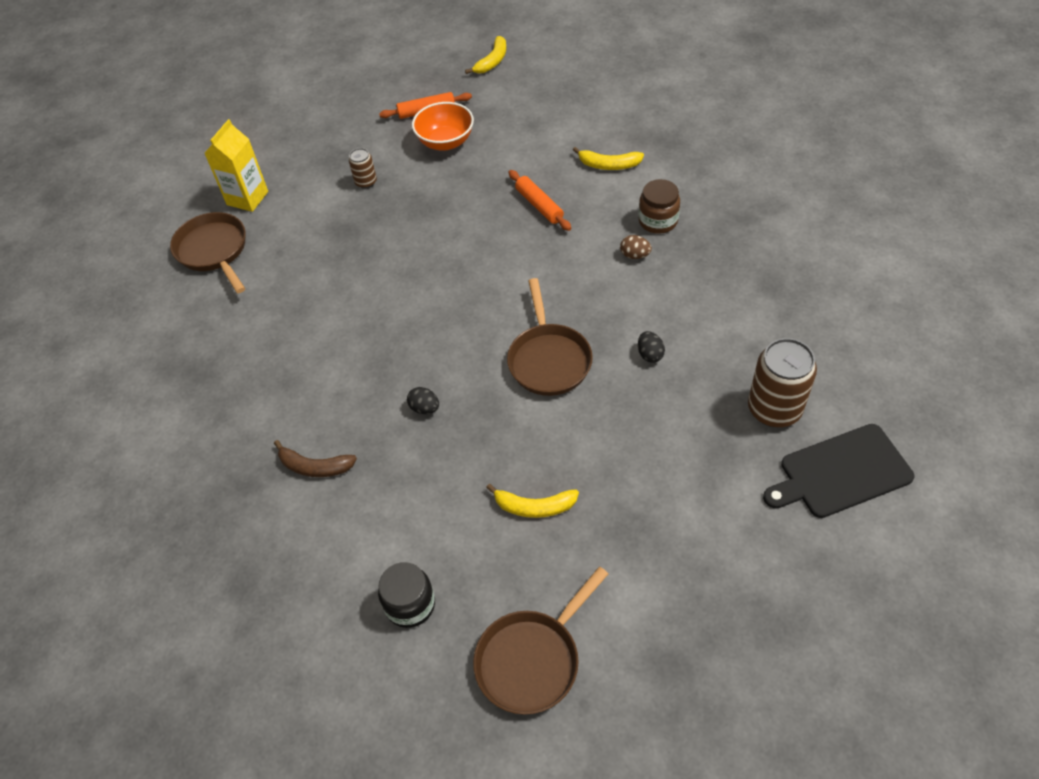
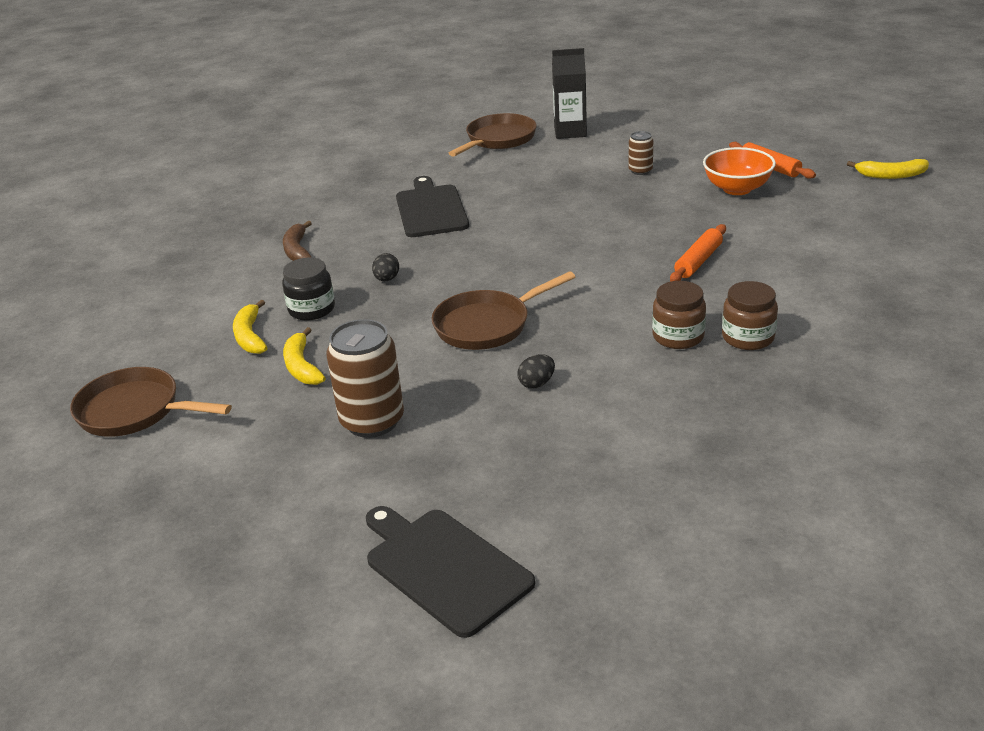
camera: 65 degrees right, 20 degrees down
yellow carton [204,119,268,212] -> black carton [552,48,587,139]
black jar [378,562,435,628] -> black jar moved to [282,258,335,321]
yellow banana [573,147,644,170] -> yellow banana moved to [233,300,268,354]
brown egg [620,235,652,259] -> brown jar [652,281,706,349]
brown can [748,338,817,427] -> brown can moved to [326,319,404,438]
none -> black cutting board [396,176,469,237]

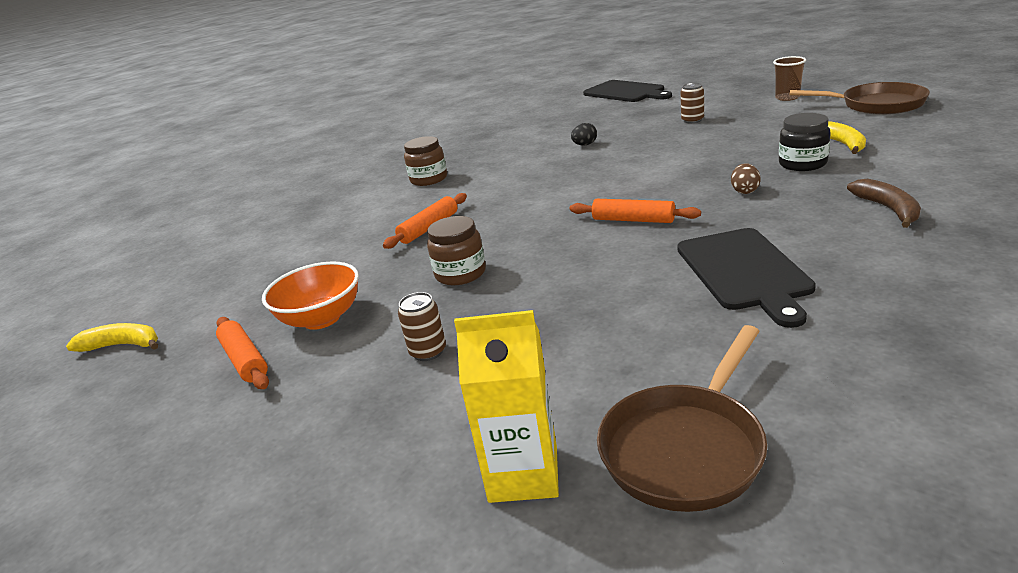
camera: 175 degrees left, 5 degrees down
yellow banana [283,327,325,385] -> none
brown can [326,319,404,438] -> brown can [681,83,704,123], size x0.52
black egg [372,253,399,281] -> brown egg [731,163,761,194]
brown pan [431,271,575,350] -> none
black carton [552,48,587,139] -> yellow carton [454,310,559,503]
brown jar [652,281,706,349] -> brown jar moved to [427,216,486,285]
none -> orange rolling pin [569,199,701,223]
none -> brown cup [773,56,806,101]

